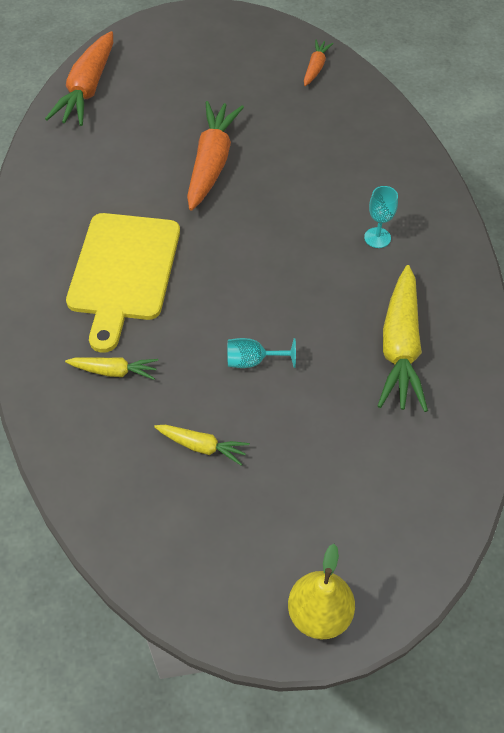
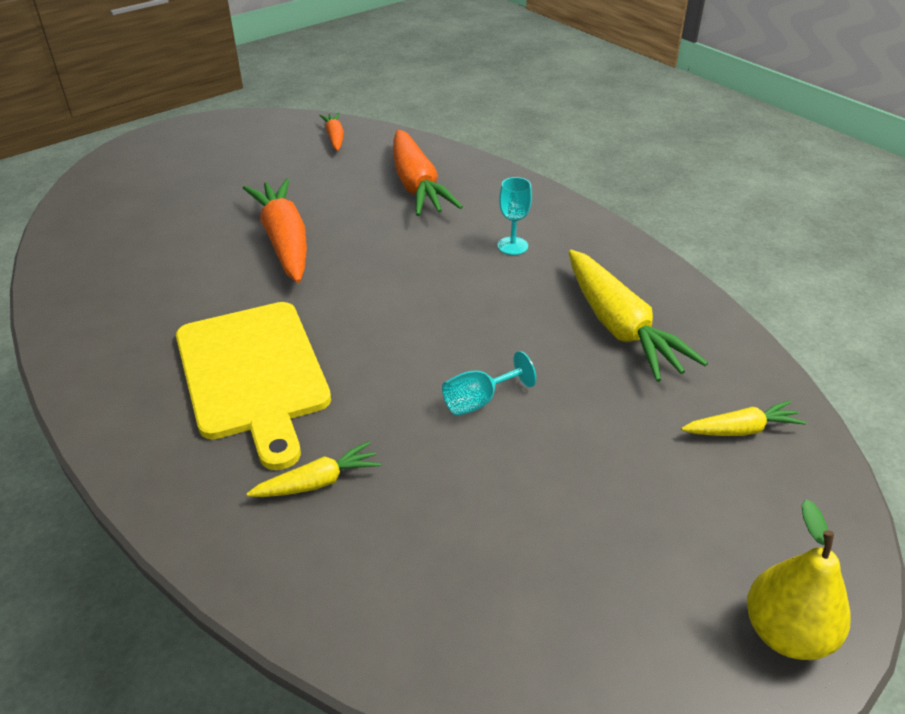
camera: 30 degrees left, 15 degrees down
orange carrot [45,31,113,126] -> orange carrot moved to [393,130,463,216]
yellow carrot [154,425,250,466] -> yellow carrot moved to [681,401,807,436]

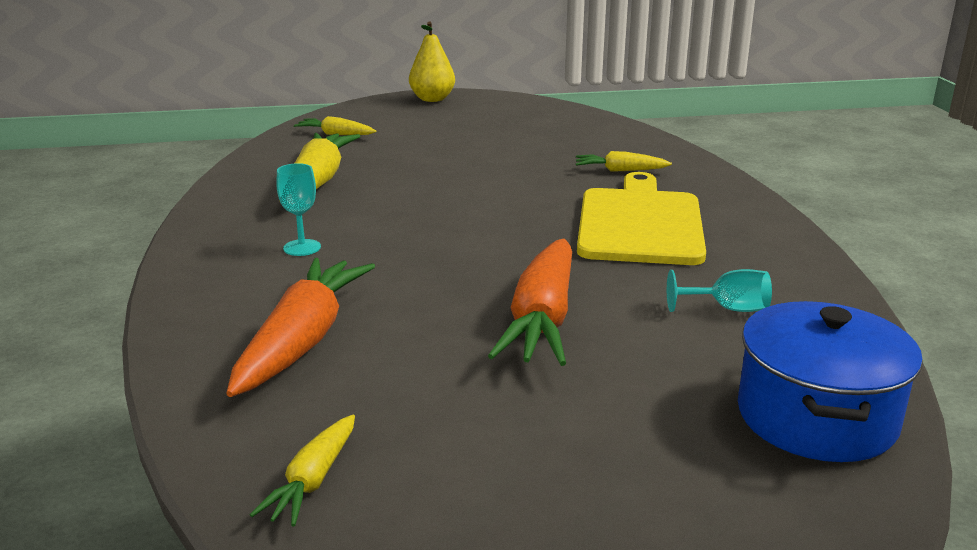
camera: 150 degrees left, 15 degrees down
orange carrot [319,113,344,151] -> yellow carrot [250,415,355,526]
turquoise goblet [442,351,536,416] -> turquoise goblet moved to [667,269,772,312]
none -> blue pot [738,301,923,462]

